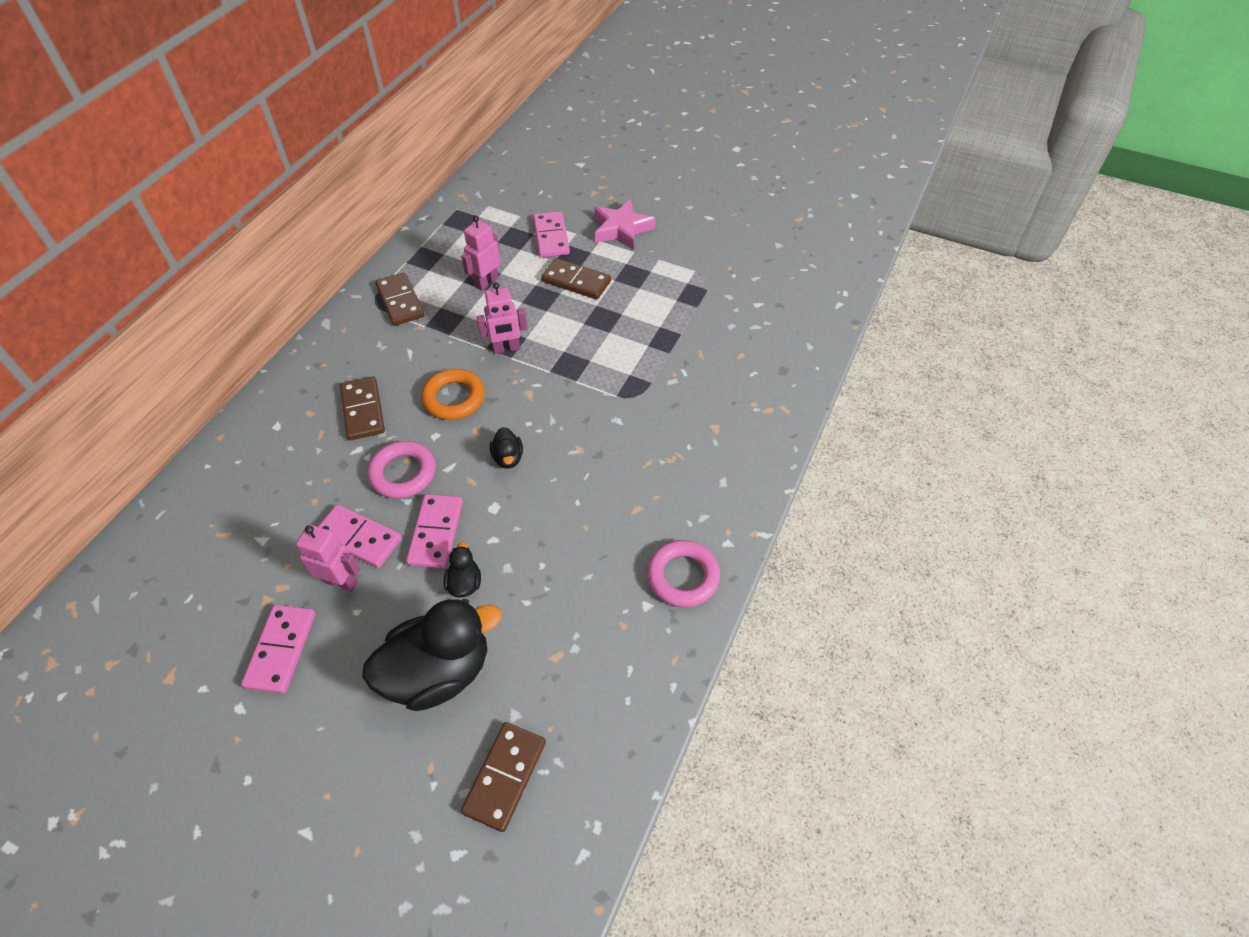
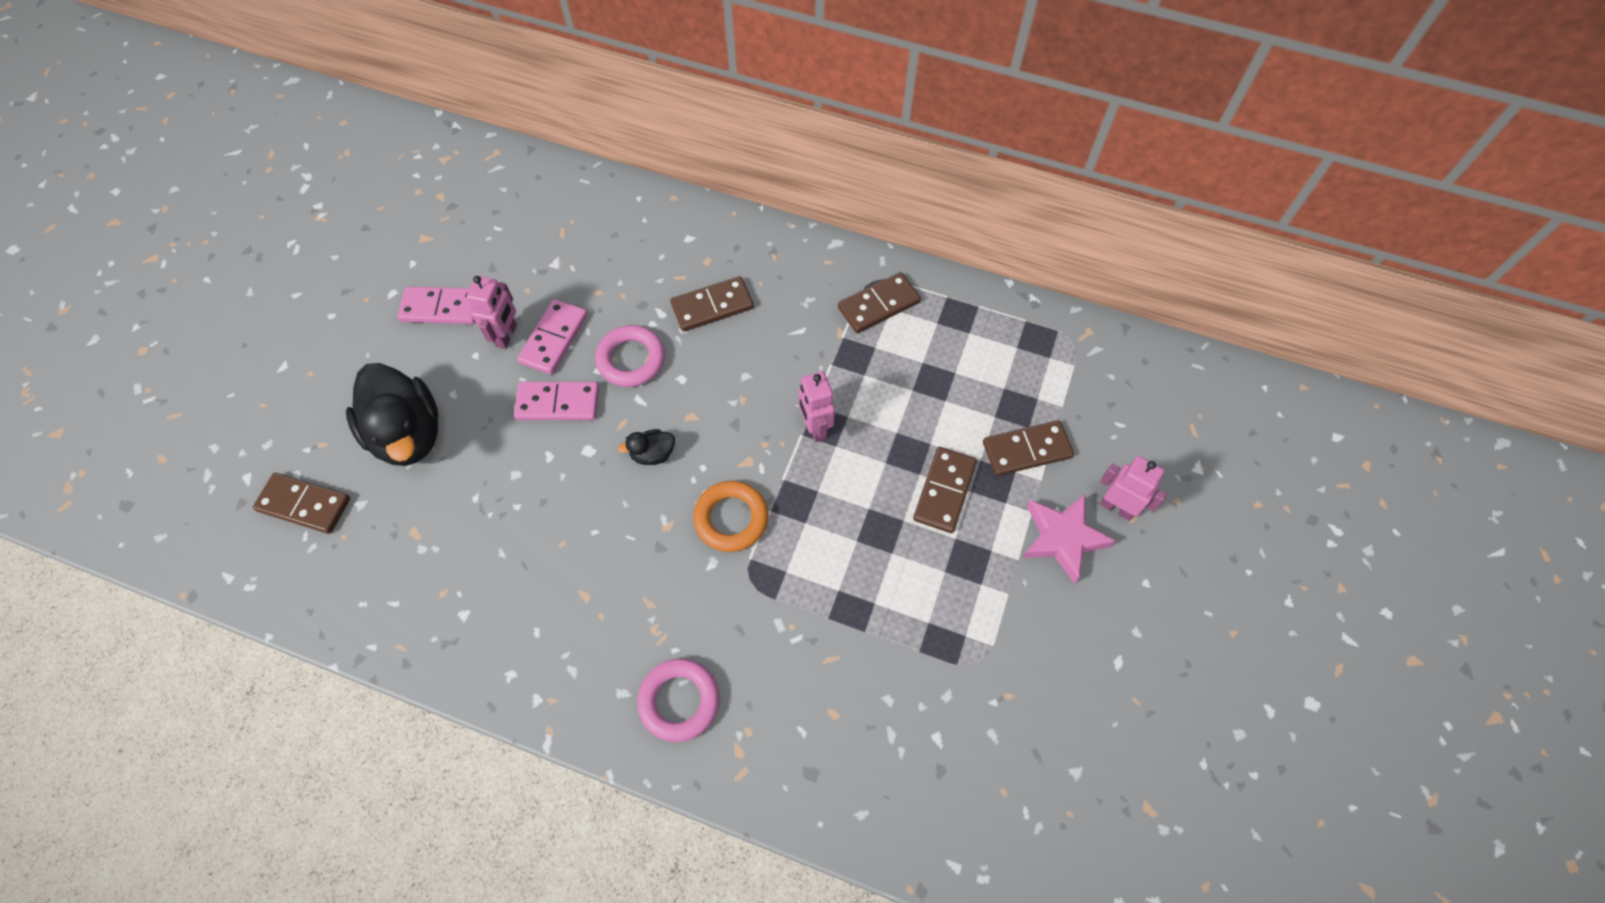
camera: 85 degrees right, 10 degrees up
orange ring [421,369,485,420] -> orange ring moved to [693,481,769,552]
black duck [444,542,481,598] -> none
pink robot [461,215,500,291] -> pink robot moved to [1100,456,1167,521]
pink domino [533,211,570,257] -> brown domino [983,420,1074,476]
pink ring [647,540,720,607] -> pink ring moved to [637,659,720,742]

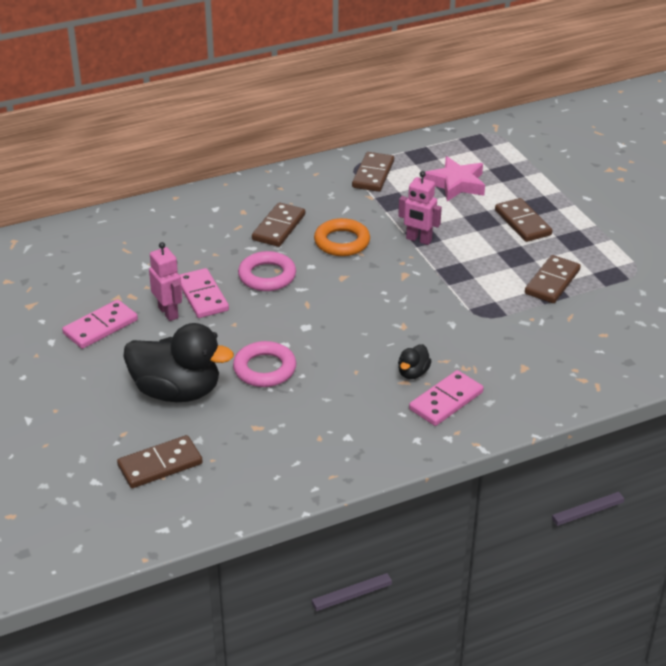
camera: 45 degrees left, 25 degrees down
pink domino [514,382,599,420] -> pink domino moved to [409,370,484,426]
black duck [618,429,675,465] -> black duck moved to [398,344,432,379]
pink ring [637,659,720,742] -> pink ring moved to [233,341,296,387]
orange ring [693,481,769,552] -> orange ring moved to [314,218,370,256]
brown domino [983,420,1074,476] -> brown domino moved to [525,255,581,303]
pink star [1022,494,1116,584] -> pink star moved to [423,156,485,201]
pink robot [1100,456,1167,521] -> none

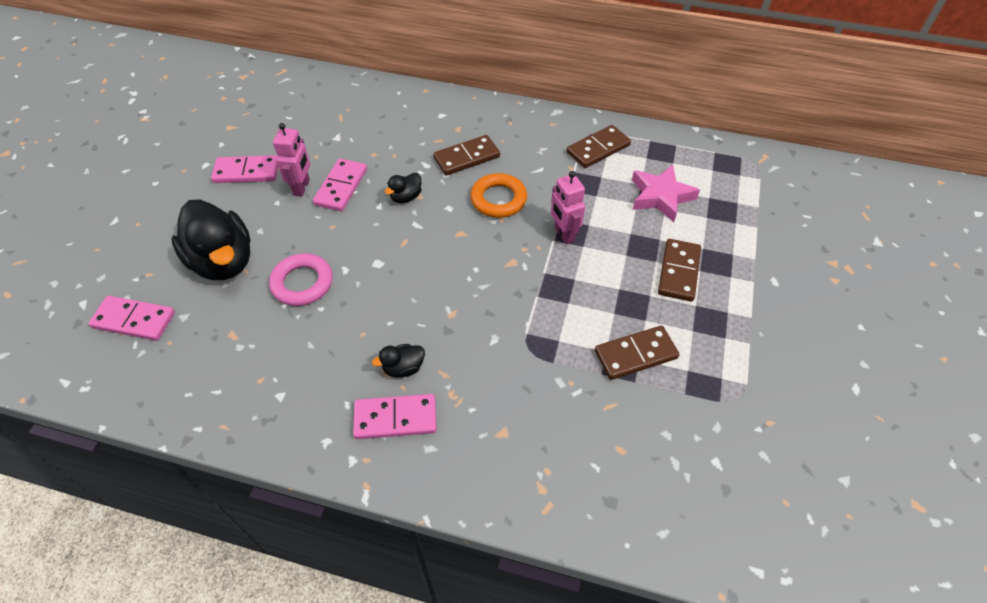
camera: 40 degrees right, 15 degrees up
brown domino [117,435,203,488] -> pink domino [88,296,175,341]
pink ring [238,251,296,291] -> black duck [385,173,422,203]

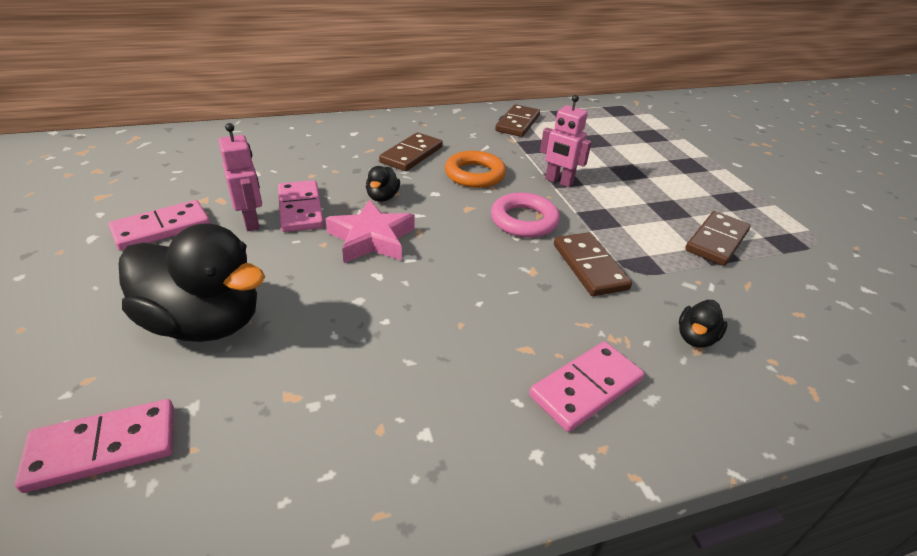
camera: 35 degrees left, 15 degrees down
pink ring [269,253,333,306] -> pink ring moved to [491,192,560,238]
black duck [372,344,425,378] -> black duck moved to [679,300,727,348]
pink star [632,165,700,222] -> pink star moved to [325,200,415,263]
brown domino [658,239,701,302] -> brown domino moved to [554,232,632,296]

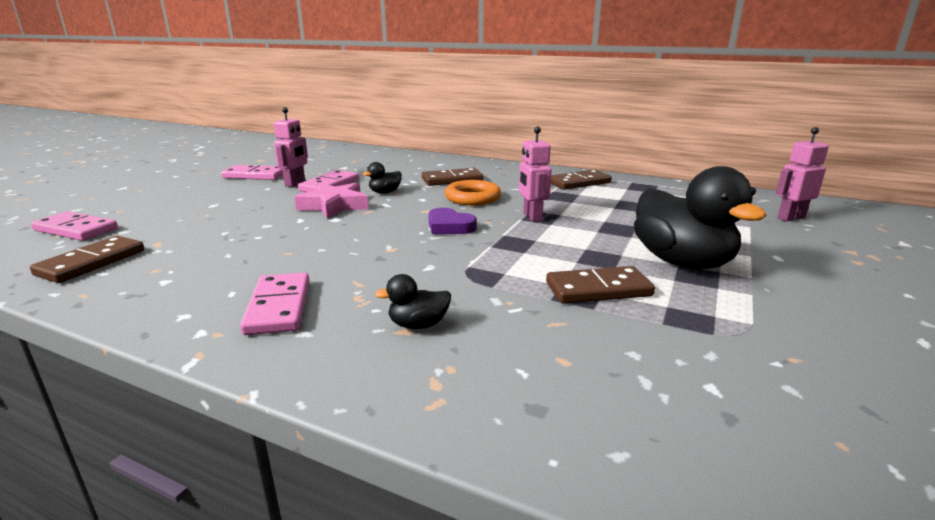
camera: 45 degrees right, 15 degrees down
black duck [119,223,265,342] -> black duck moved to [634,166,767,269]
pink ring [491,192,560,238] -> purple heart [428,208,477,234]
pink domino [529,342,644,432] -> pink domino turned 75 degrees clockwise [240,273,309,335]
brown domino [554,232,632,296] -> brown domino moved to [30,236,144,283]
none -> pink robot [776,127,829,222]

